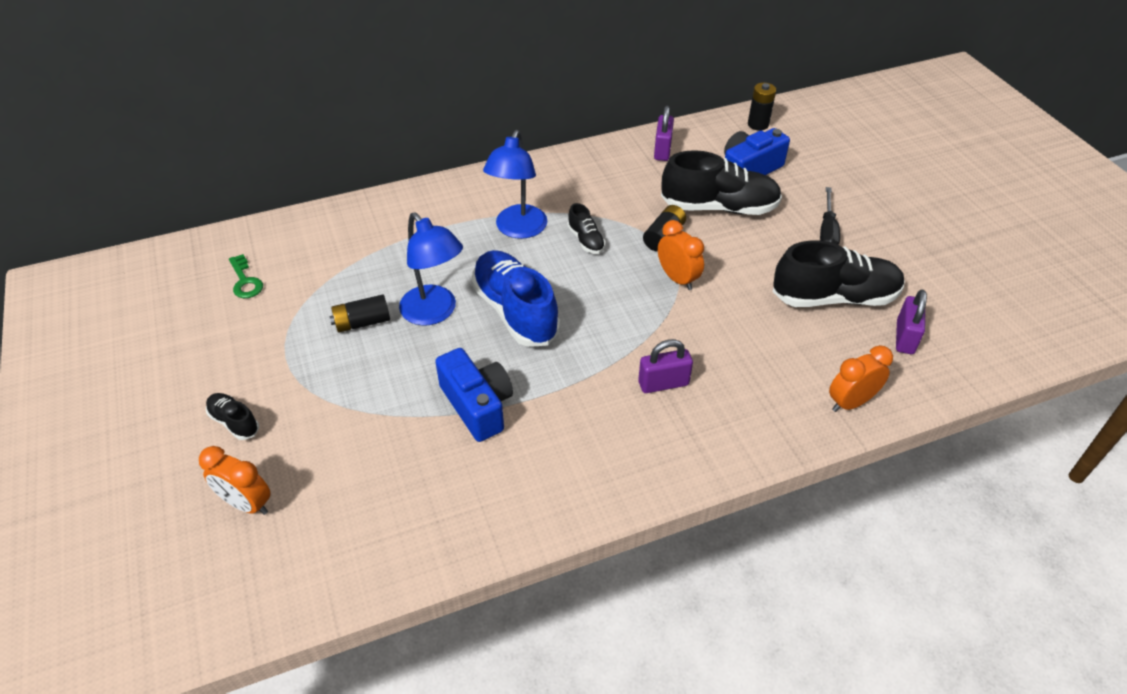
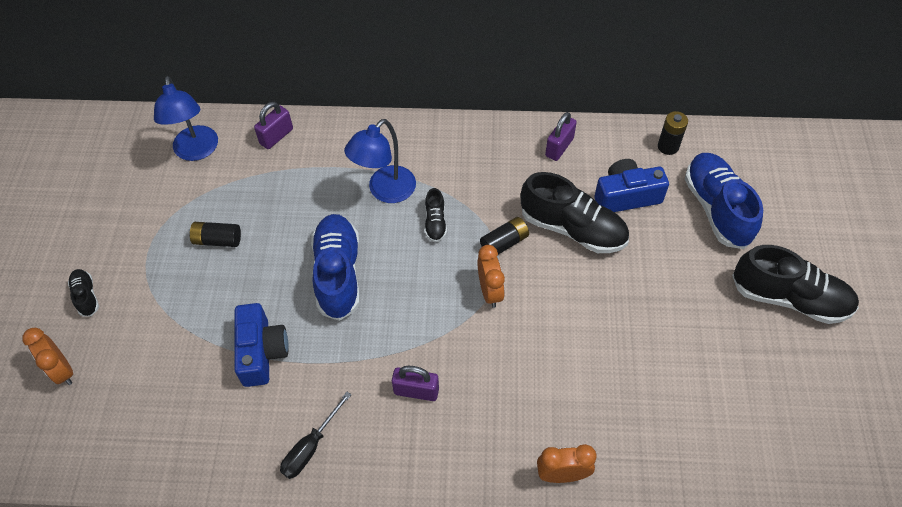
camera: 25 degrees right, 10 degrees up
green key [229,254,263,298] -> none
blue lamp [399,212,463,325] -> blue lamp moved to [154,76,218,161]
black shoe [772,240,905,307] -> black shoe moved to [732,245,859,324]
black screwdriver [820,187,840,245] -> black screwdriver moved to [280,392,352,479]
purple padlock [896,289,927,354] -> purple padlock moved to [254,102,293,149]
none -> blue shoe [685,153,763,249]

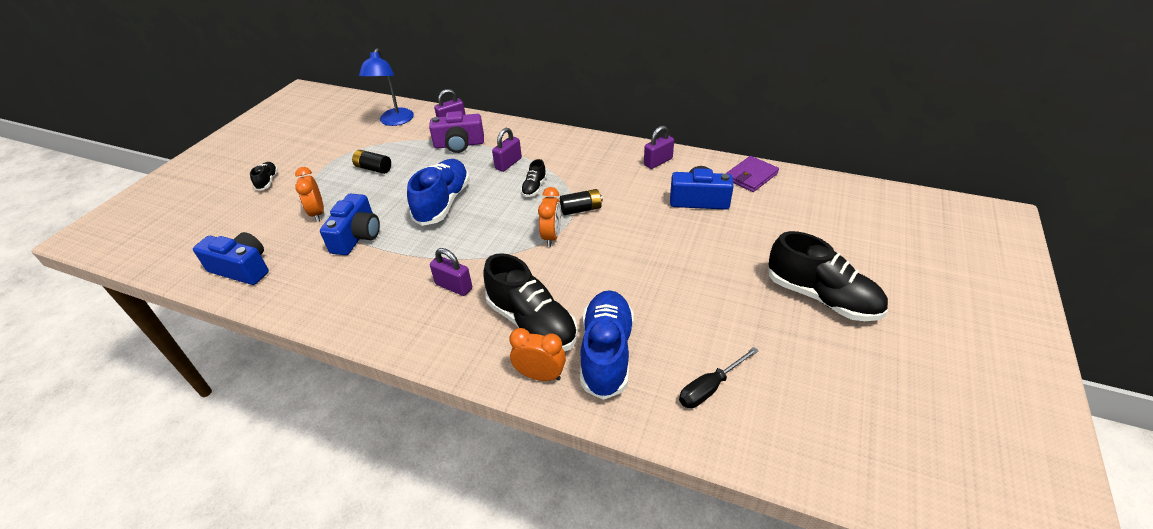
camera: 20 degrees right, 15 degrees down
orange clock [22,328,73,385] -> orange clock moved to [295,167,324,222]
black screwdriver [280,392,352,479] -> black screwdriver moved to [679,347,758,408]
blue lamp [344,119,416,203] -> purple padlock [492,128,522,172]
black shoe [521,172,629,253] -> black shoe moved to [483,253,578,351]
black battery [658,111,688,155] -> purple wallet [726,156,779,192]
blue shoe [685,153,763,249] -> blue shoe moved to [580,290,634,400]
none -> blue camera [193,232,269,285]
none -> purple camera [429,111,484,153]

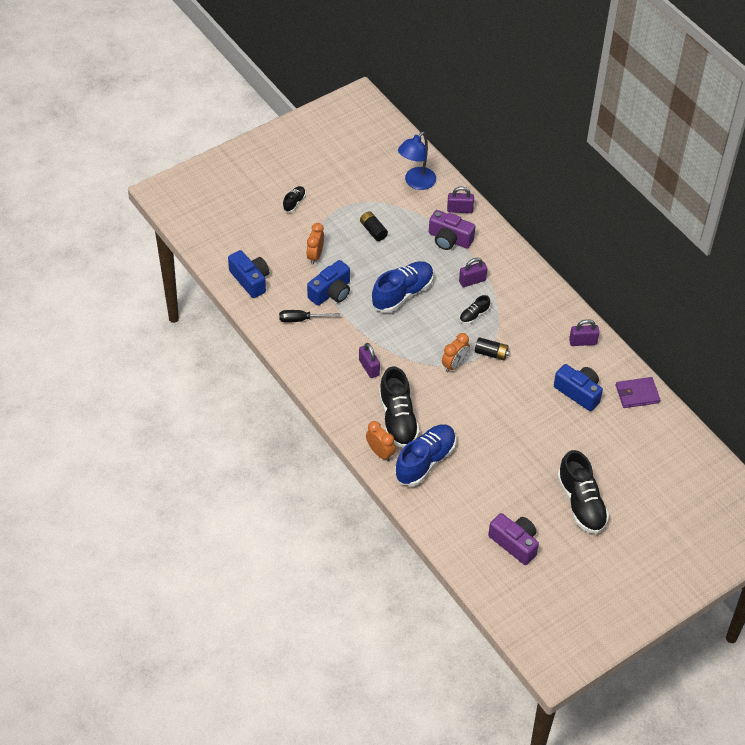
camera: 30 degrees right, 10 degrees up
black screwdriver [679,347,758,408] -> black screwdriver moved to [279,310,340,323]
none -> purple camera [488,513,539,565]

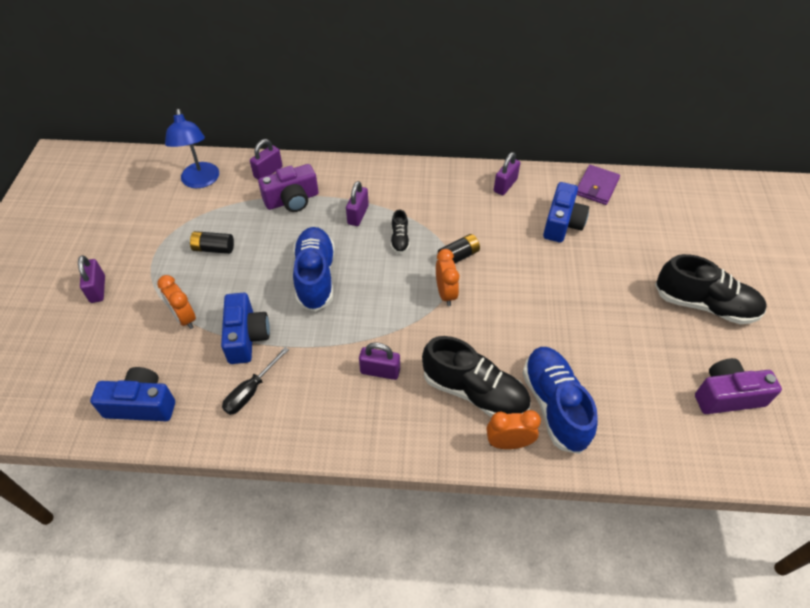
camera: 50 degrees left, 0 degrees up
black shoe [283,186,306,212] -> purple padlock [78,255,105,303]
blue camera [554,364,603,411] -> blue camera turned 120 degrees clockwise [543,182,589,243]

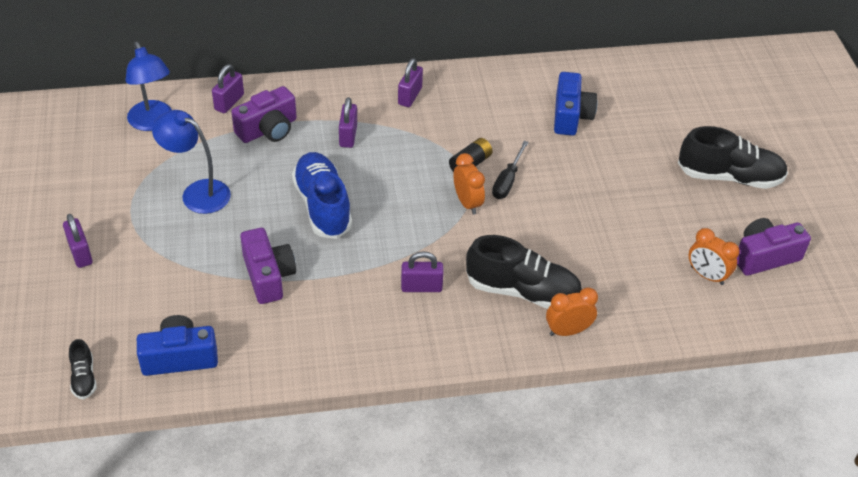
camera: 15 degrees left, 5 degrees down
orange clock [157,275,196,329] -> orange clock moved to [689,228,740,285]
black battery [189,231,234,254] -> blue lamp [152,110,231,214]
blue camera [221,293,270,364] -> purple camera [240,228,296,304]
black screwdriver [222,347,289,415] -> black screwdriver moved to [492,141,529,199]
black shoe [391,209,410,254] -> black shoe moved to [69,339,97,400]
purple padlock [494,152,520,195] -> purple padlock moved to [398,58,423,107]
blue shoe [523,347,598,454] -> none
purple wallet [577,165,620,205] -> none

